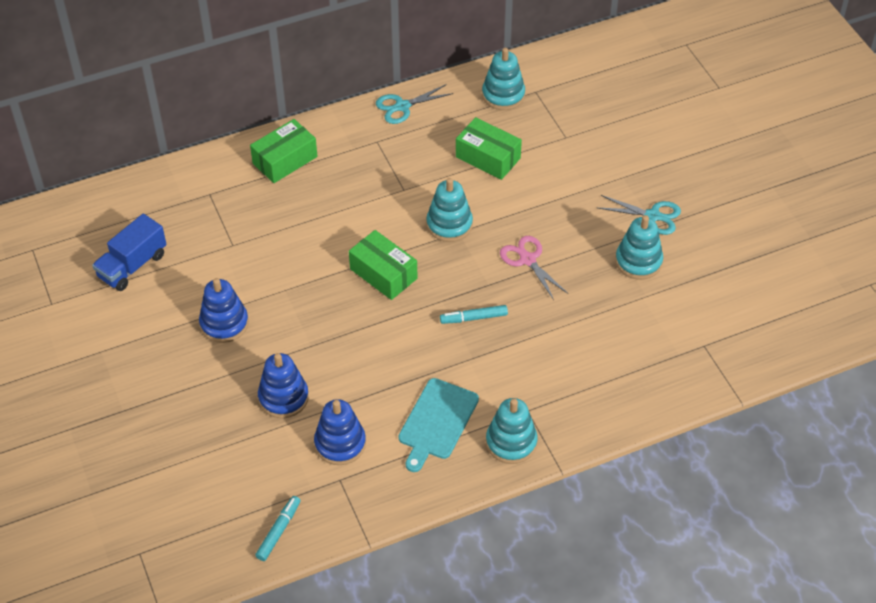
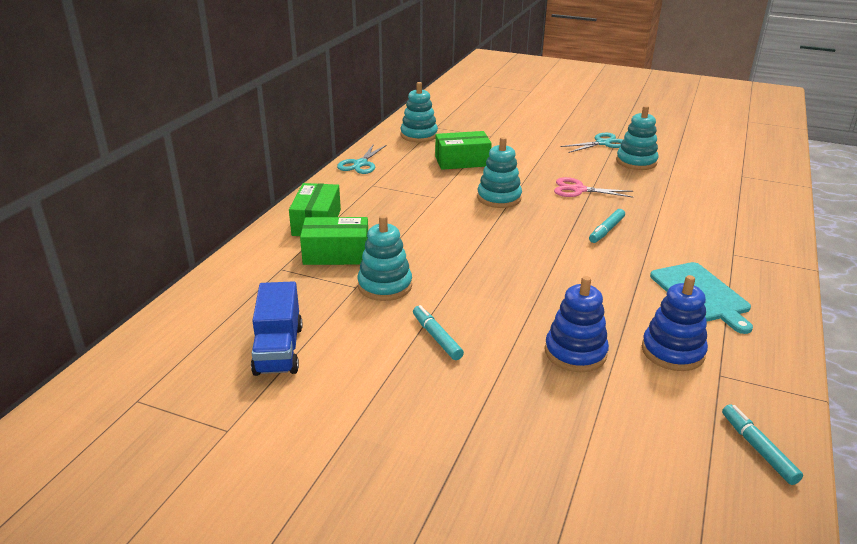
camera: 45 degrees left, 20 degrees down
blue stacking toy [199,278,249,343] -> turquoise marker [413,305,464,360]
green box [349,230,418,300] -> green box moved to [300,217,368,265]
turquoise stacking toy [486,398,538,464] -> turquoise stacking toy moved to [357,215,412,301]

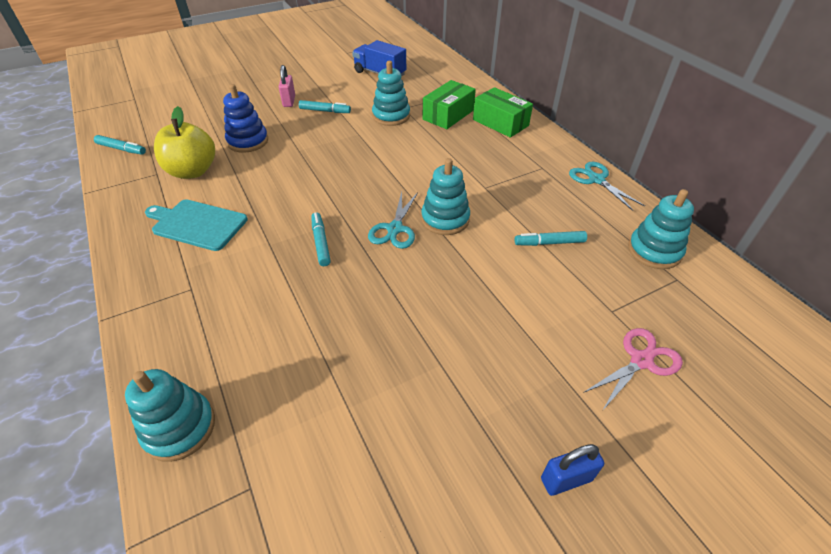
camera: 130 degrees right, 15 degrees up
green box [435,131,492,170] -> turquoise marker [515,231,587,246]
pink scissors [554,177,633,198] -> pink scissors moved to [583,328,683,411]
turquoise scissors [561,133,622,153] -> turquoise scissors moved to [368,192,418,249]
turquoise stacking toy [616,105,659,170] -> turquoise stacking toy moved to [125,369,215,462]
blue stacking toy [642,275,708,371] -> yellow apple [154,106,215,179]
none -> pink padlock [279,65,295,107]
none -> blue padlock [541,444,604,496]

